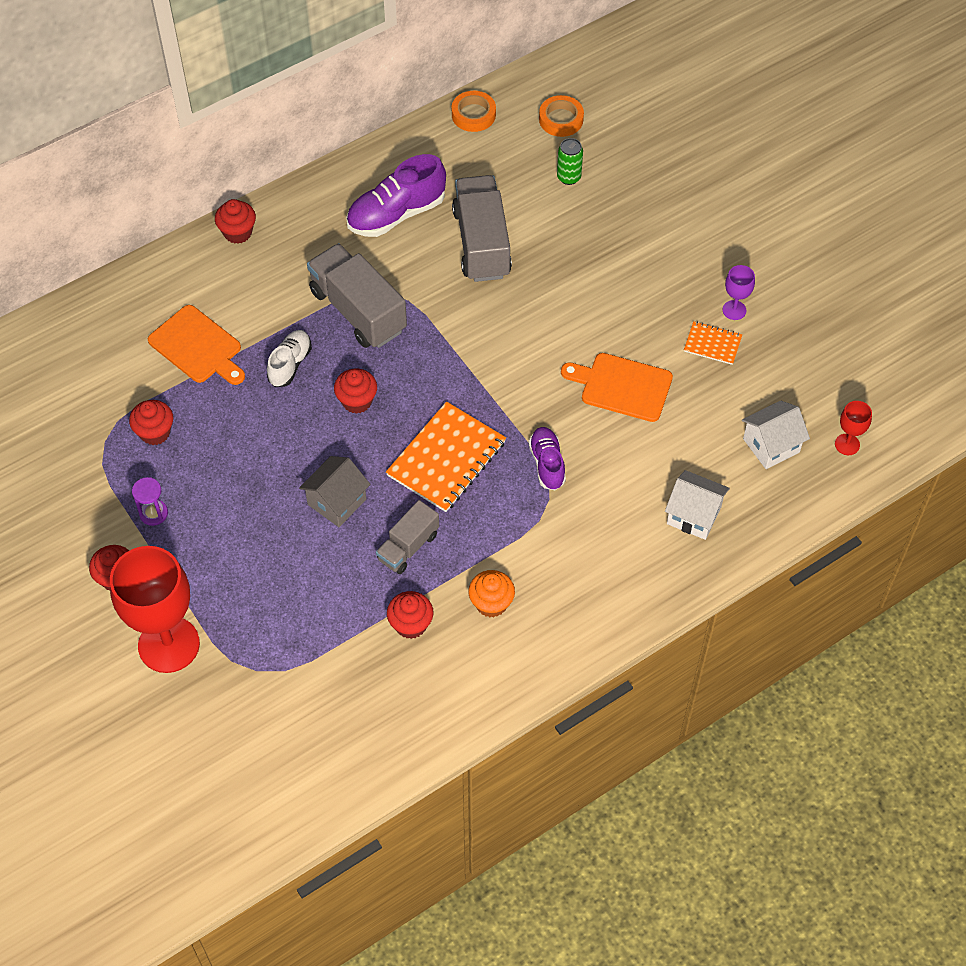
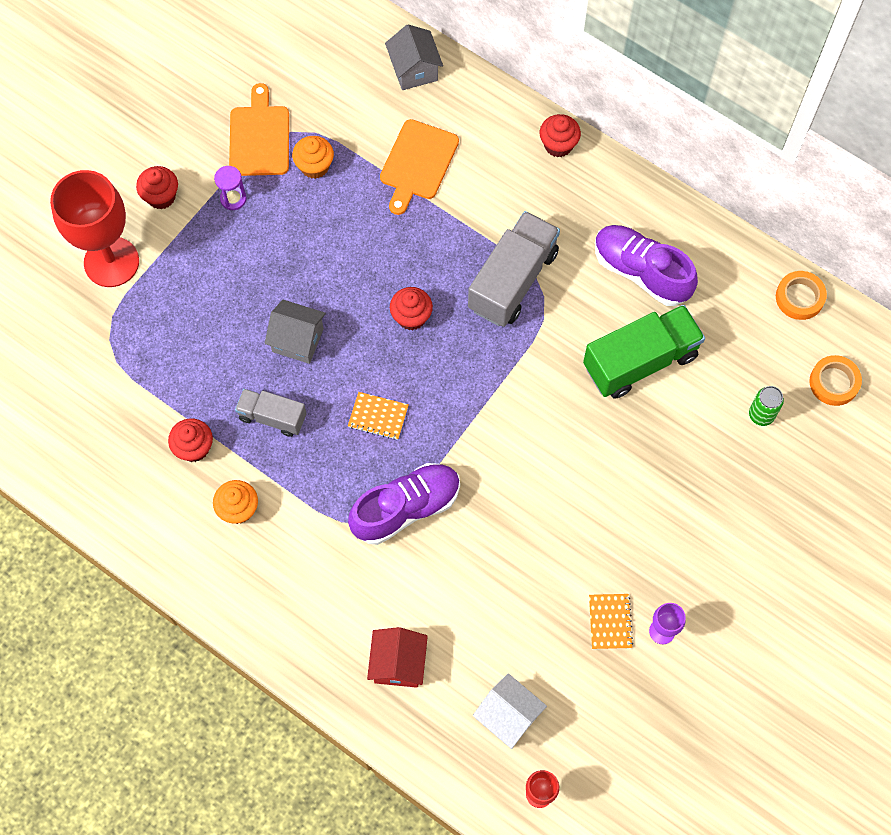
camera: 70 degrees right, 10 degrees up
red cupcake [129,400,173,445] -> orange cupcake [292,136,334,179]
white shoe [267,330,312,387] -> none
orange notebook [386,401,506,512] -> orange notebook [348,392,408,440], size x0.51
grey truck [452,175,512,282] -> green truck [583,305,705,399]
purple shoe [529,427,566,490] -> purple shoe [348,463,460,545], size x1.66
orange cutting board [561,353,673,422] -> orange cutting board moved to [229,83,289,176]
white house [665,470,730,540] -> red house [367,627,428,688]
none -> grey house [385,25,443,90]

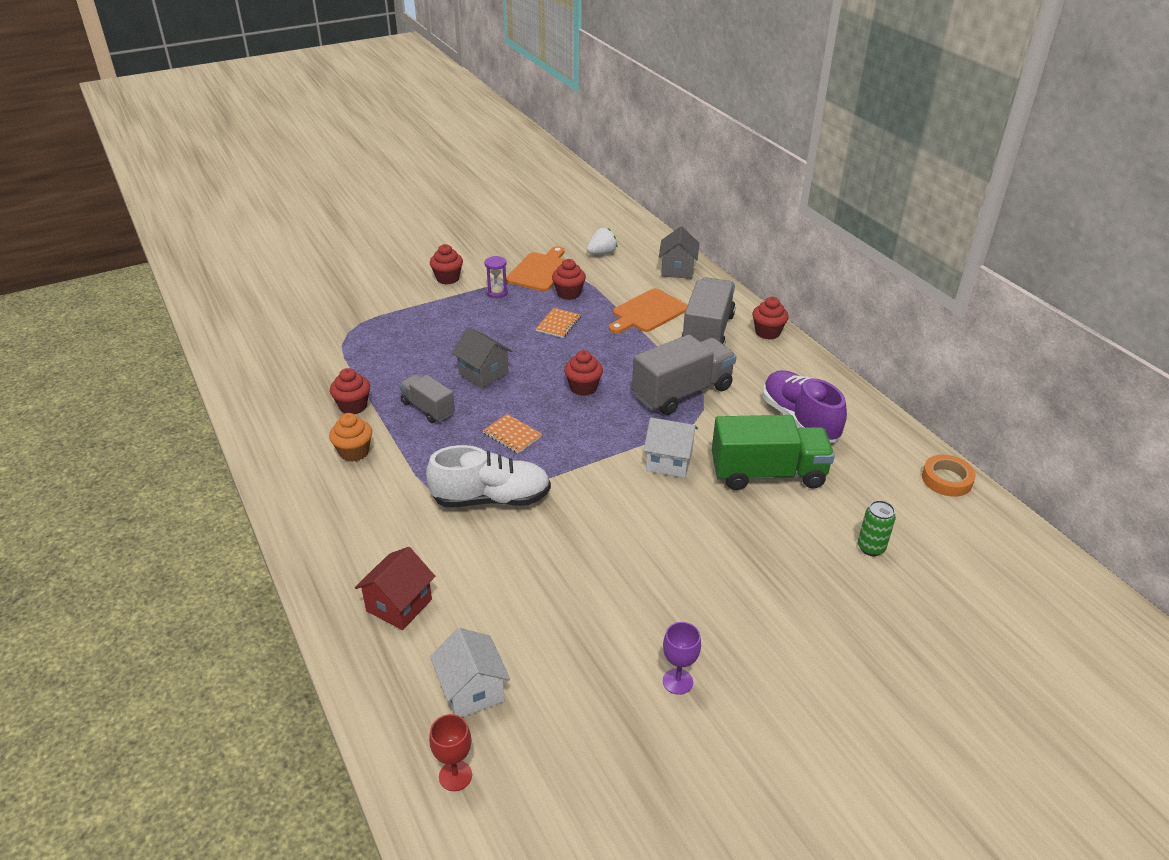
camera: 25 degrees right, 30 degrees down
red goblet [50,170,139,287] -> none
orange cupcake [292,136,334,179] -> red cupcake [552,259,586,300]
purple shoe [348,463,460,545] -> white shoe [426,445,551,507]
orange notebook [589,594,633,649] -> orange notebook moved to [536,308,581,338]
orange tape [809,355,862,406] -> none
none -> white strawberry [587,228,617,254]
none -> white house [644,417,698,478]
none -> grey truck [681,277,736,345]

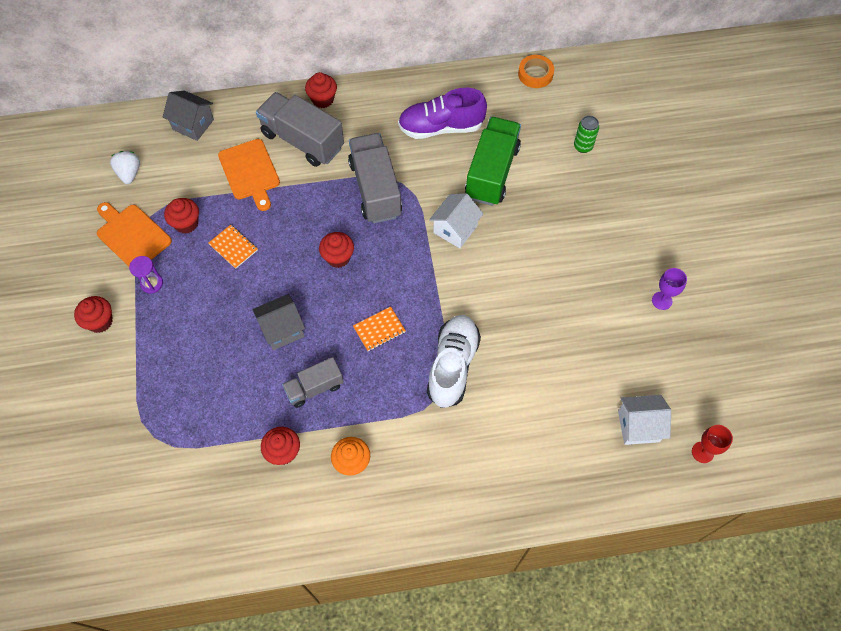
camera: 70 degrees left, 25 degrees up
red house [355,547,435,630] -> none

